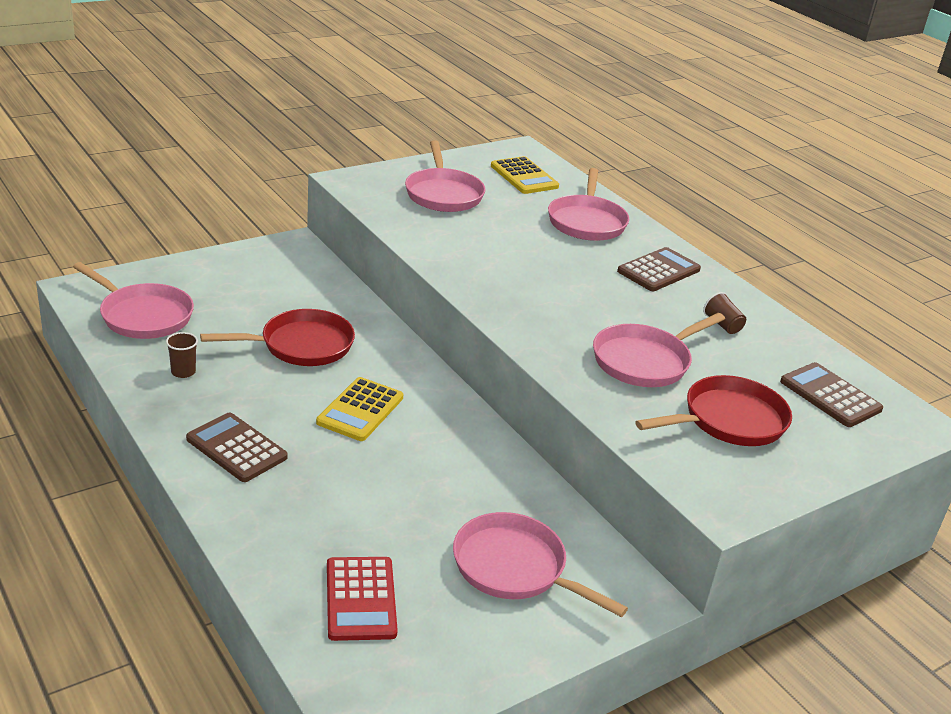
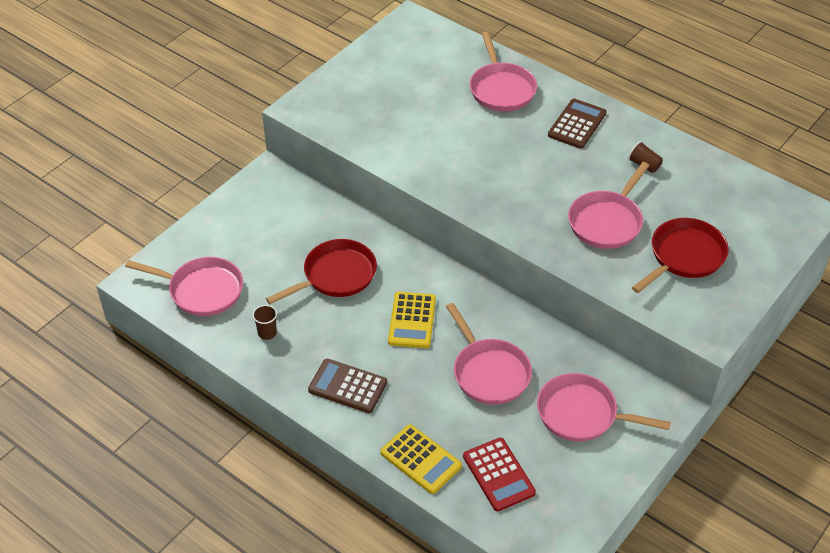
camera: 15 degrees left, 15 degrees up
pink pan [405,140,486,212] -> pink pan moved to [446,303,532,405]
yellow calculator [491,156,559,194] -> yellow calculator moved to [380,424,462,494]
brown calculator [780,362,883,427] -> none

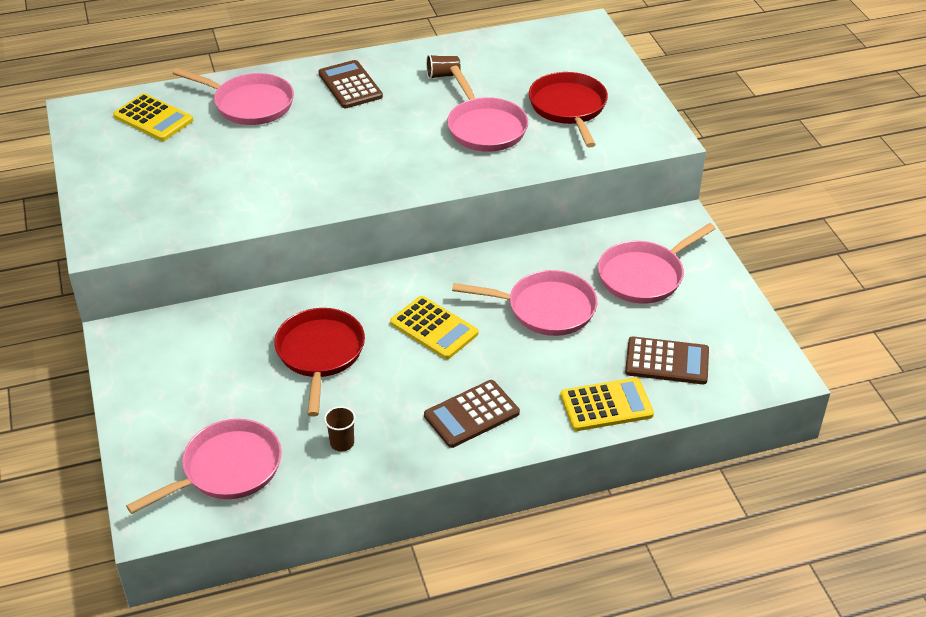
camera: 55 degrees left, 5 degrees down
red calculator [463,438,536,511] -> brown calculator [625,336,709,384]
none -> yellow calculator [113,93,193,141]

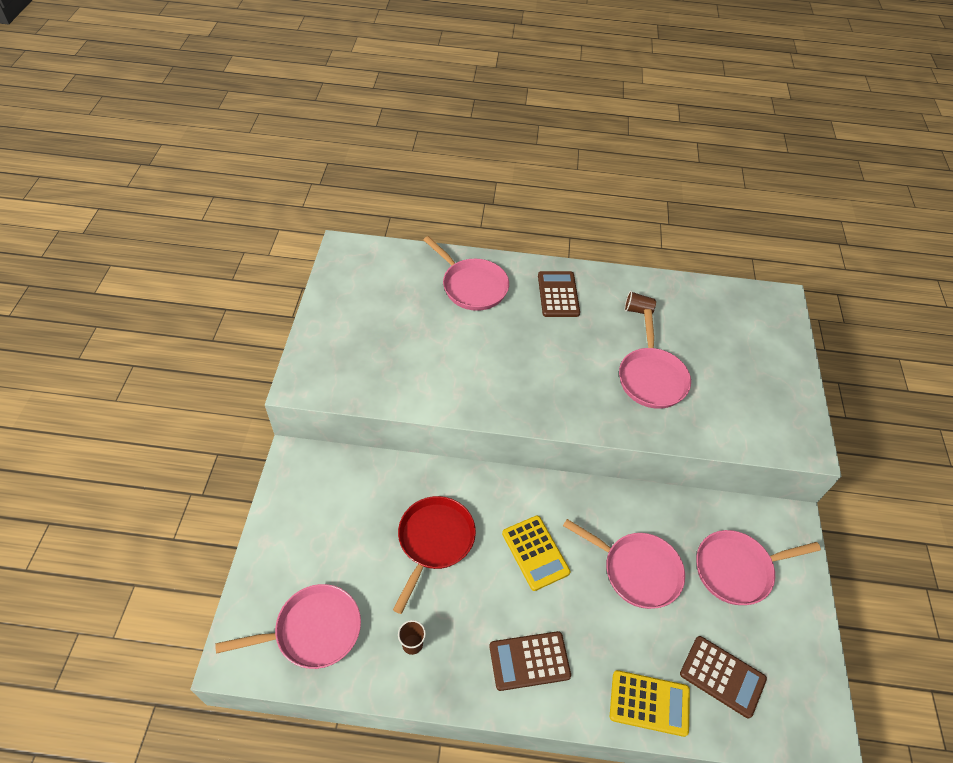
camera: 20 degrees right, 10 degrees up
yellow calculator [113,93,193,141] -> none
red pan [529,72,608,147] -> none

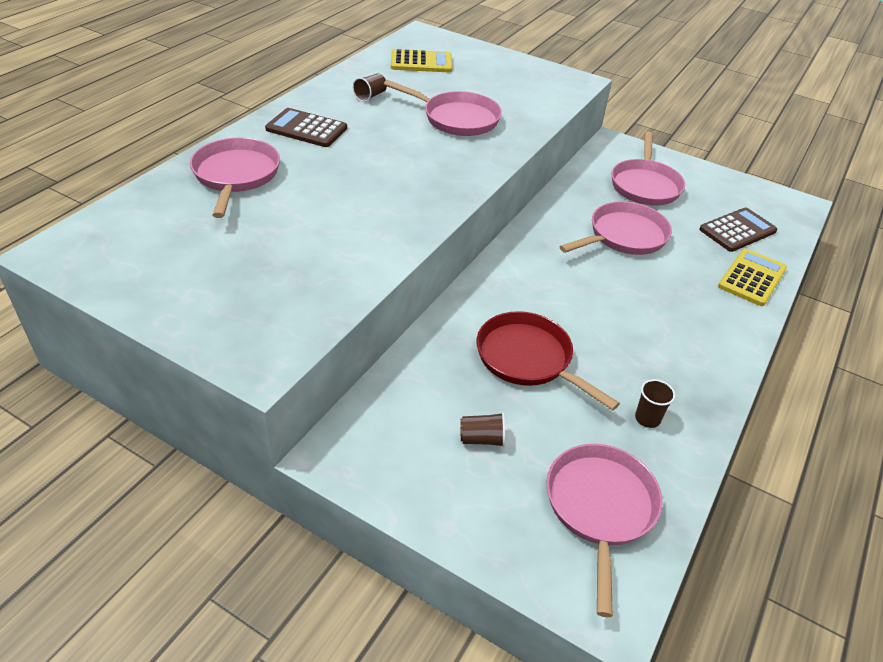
camera: 65 degrees left, 10 degrees down
pink pan [423,236,509,311] -> pink pan turned 75 degrees counterclockwise [190,138,280,218]
brown calculator [489,631,571,691] -> none
yellow calculator [502,516,570,591] -> yellow calculator moved to [391,49,452,72]
none -> brown cup [460,412,505,447]

